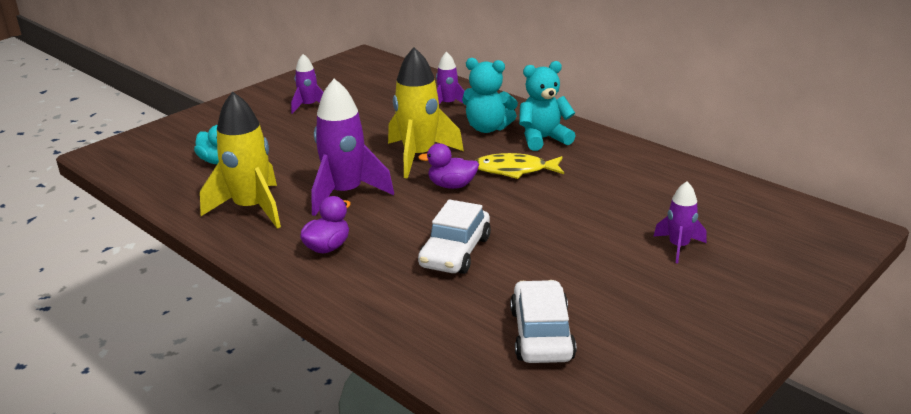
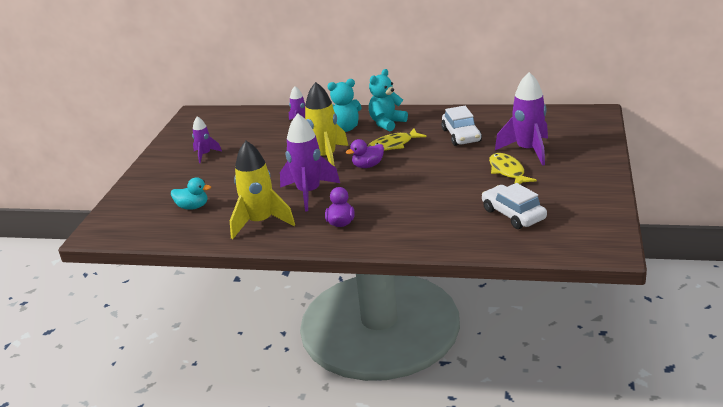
camera: 30 degrees left, 0 degrees up
white car [418,199,491,274] -> white car moved to [441,106,482,146]
purple rocket [653,181,707,263] -> purple rocket [495,72,548,166], size x1.84
none -> yellow fish [489,153,537,184]

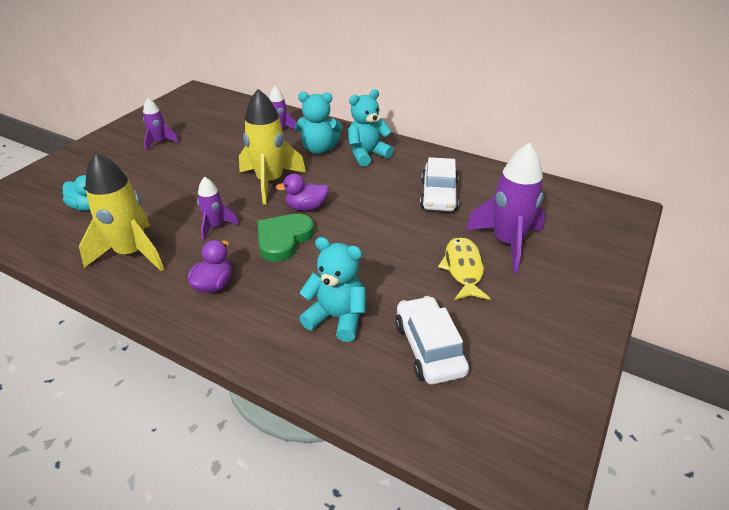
camera: 15 degrees right, 10 degrees up
purple rocket [280,114,340,212] -> purple rocket [197,177,239,241], size x0.54
yellow fish [368,128,426,151] -> none
none -> green heart [257,214,314,262]
none -> turquoise teddy bear [299,237,366,342]

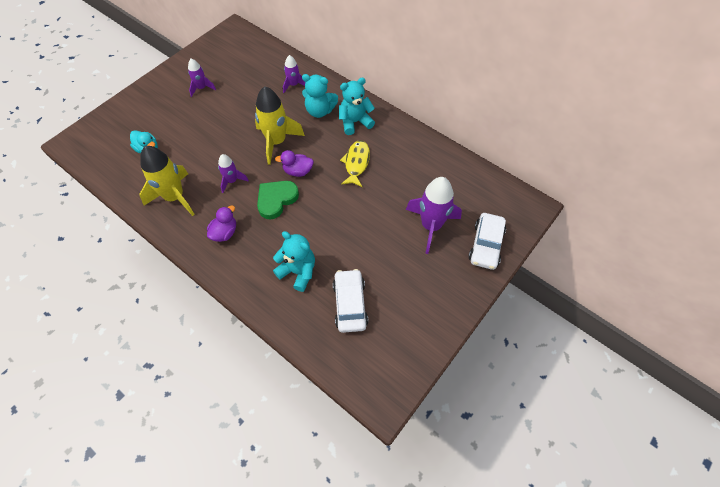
camera: 10 degrees right, 20 degrees up
white car [420,157,459,211] -> white car moved to [468,213,506,270]
yellow fish [438,236,490,300] -> yellow fish moved to [340,140,370,187]

